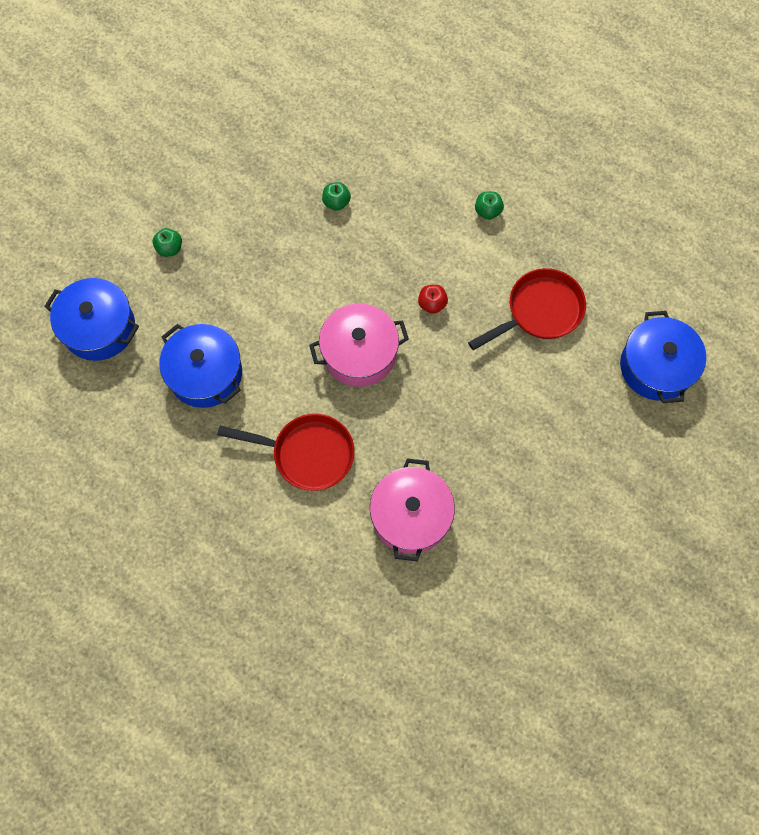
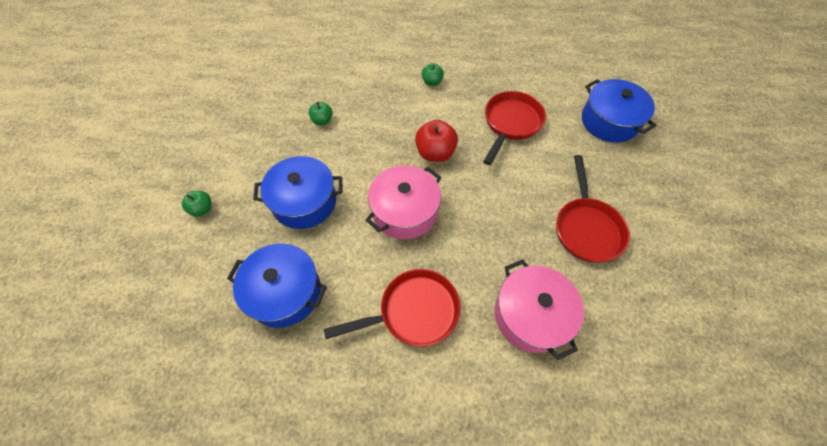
camera: 30 degrees left, 10 degrees down
blue pot [44,278,139,361] -> blue pot moved to [253,156,343,229]
red apple [418,285,448,314] -> red apple [415,120,458,162], size x1.70
none -> red pan [556,155,630,263]

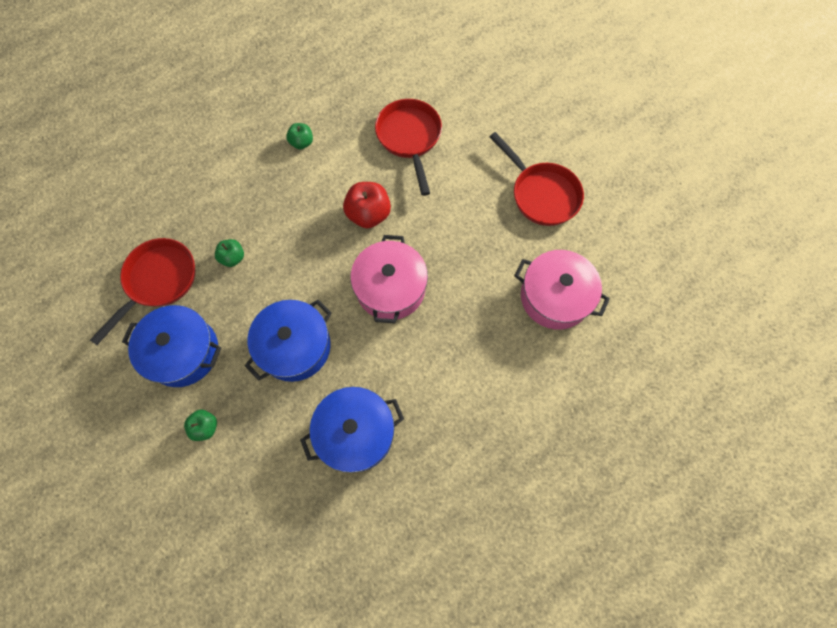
camera: 40 degrees left, 10 degrees up
red pan [324,269,461,347] -> red pan moved to [90,238,195,345]
blue pot [582,79,656,143] -> blue pot moved to [122,305,221,387]

